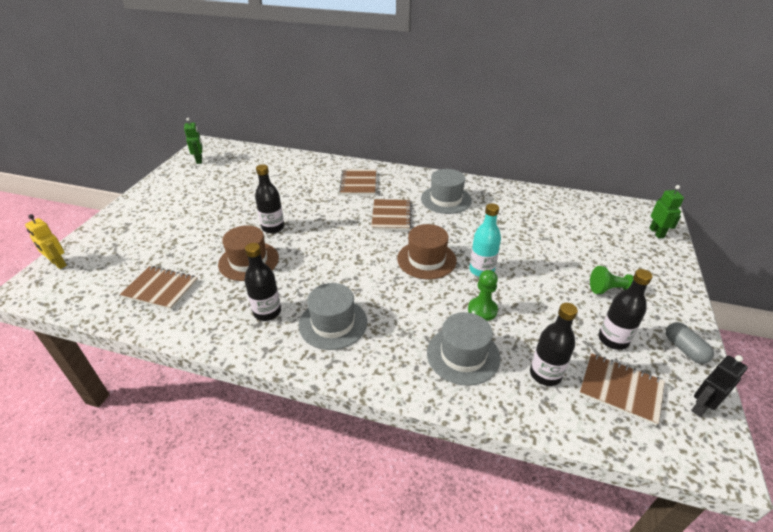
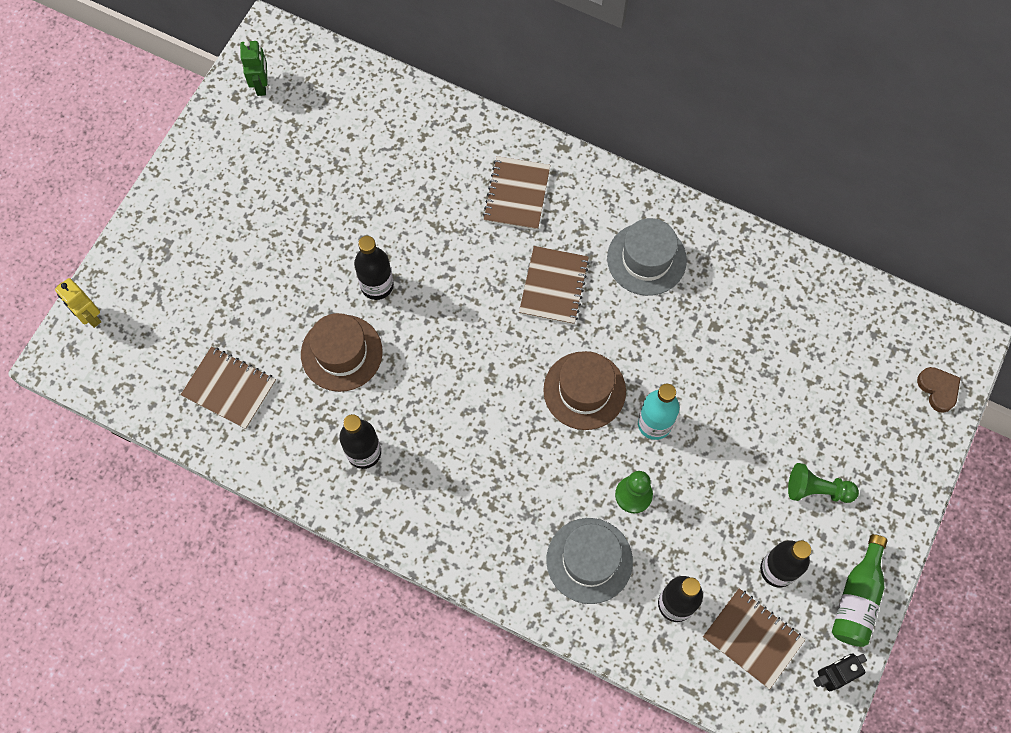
camera: 10 degrees right, 30 degrees up
grey hat [299,283,367,350] -> none
green robot [649,185,684,238] -> brown heart [917,367,961,413]
grey capsule [666,322,714,364] -> green bottle [832,534,887,647]

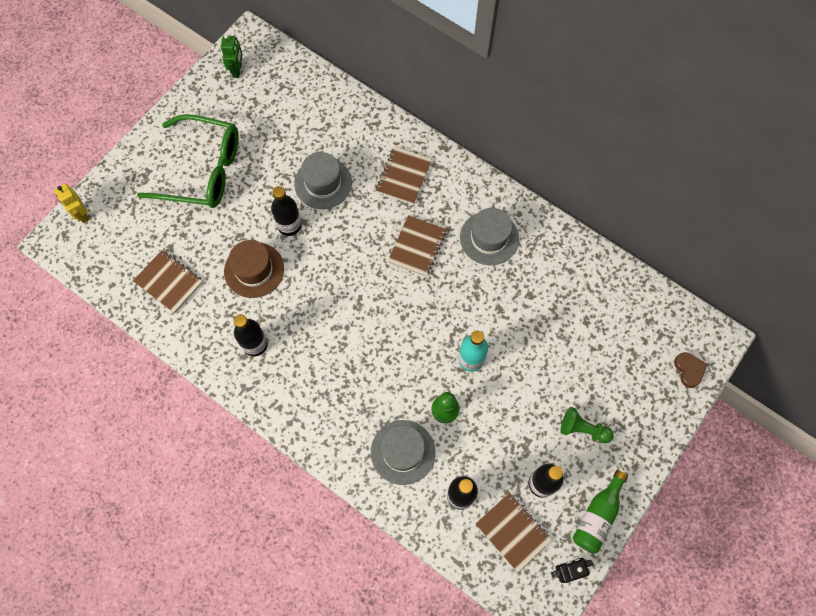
camera: 10 degrees right, 0 degrees up
brown hat [543,351,626,430] -> none
none -> green glasses [137,114,239,208]
none -> grey hat [294,152,352,209]

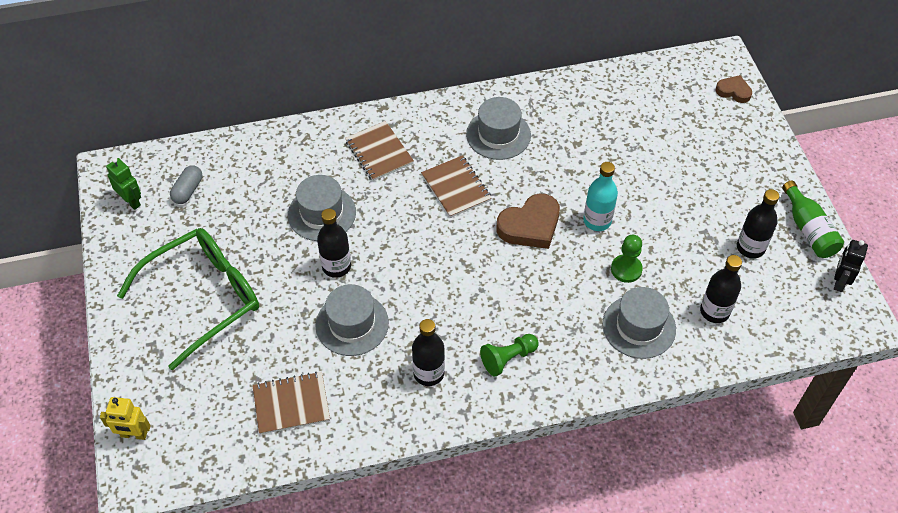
camera: 50 degrees left, 15 degrees down
brown hat [224,240,284,298] -> grey hat [315,284,389,356]
brown notebook [476,492,552,573] -> none
green pawn [561,407,614,443] -> green pawn moved to [480,334,539,377]
none -> grey capsule [170,165,202,204]
none -> brown heart [497,194,560,249]

